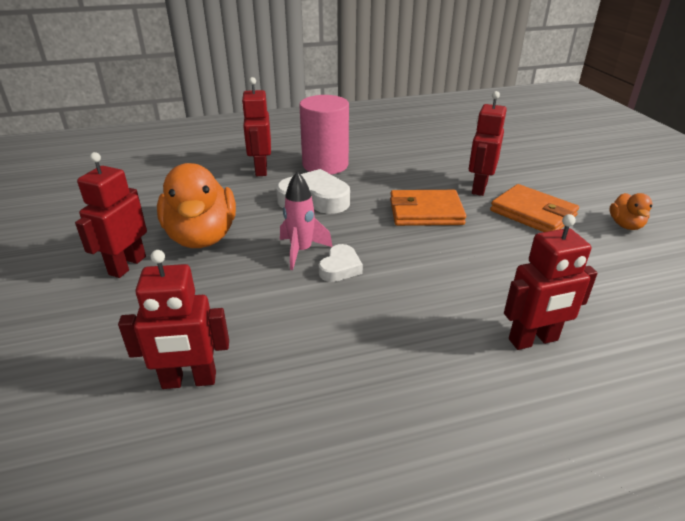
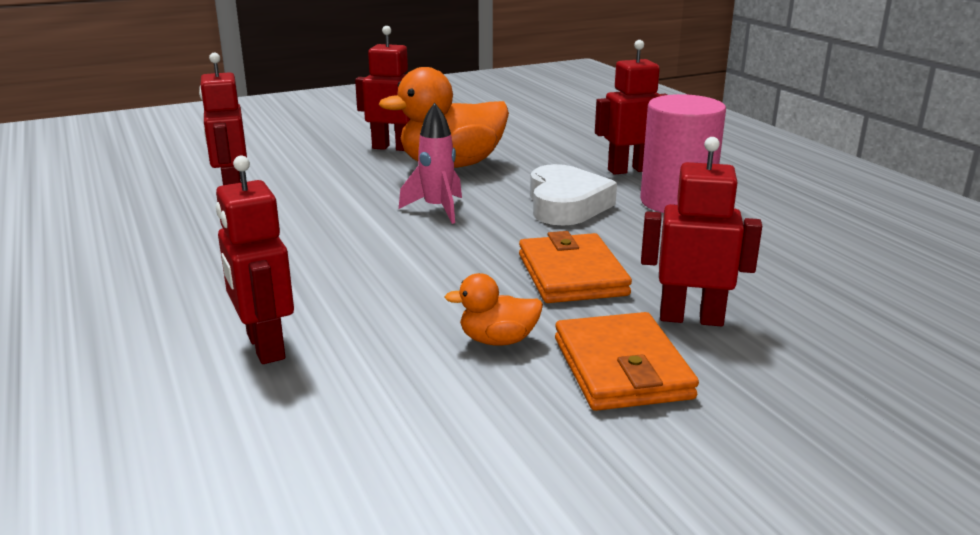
camera: 80 degrees right, 10 degrees down
white heart [318,244,363,282] -> none
orange wallet [490,184,579,232] -> orange wallet turned 45 degrees counterclockwise [555,312,699,411]
orange duck [610,193,653,230] -> orange duck moved to [445,273,543,346]

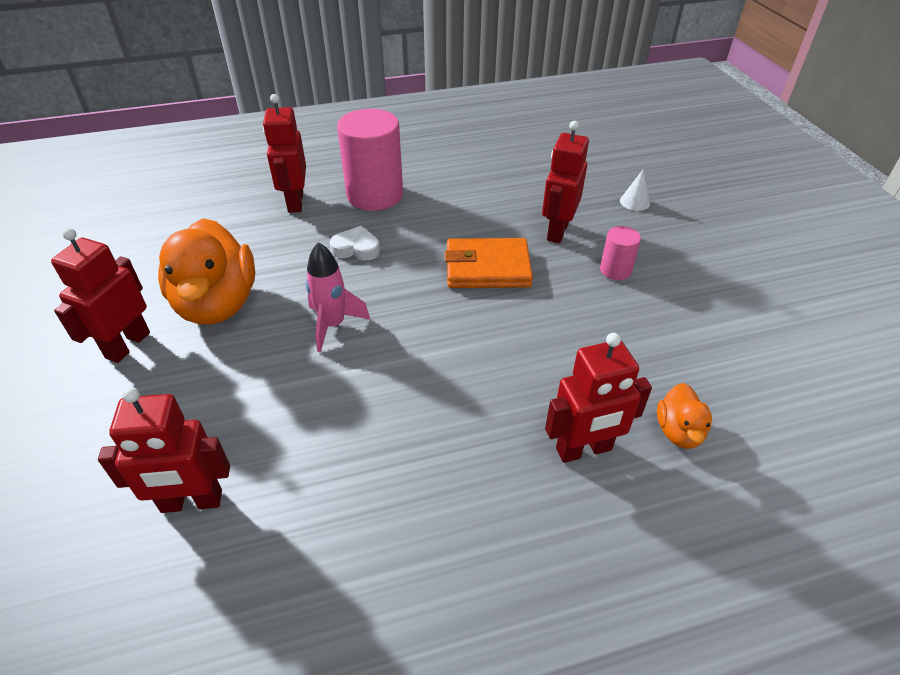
camera: 80 degrees left, 20 degrees up
orange duck [445,273,543,346] -> orange duck moved to [657,383,712,449]
white heart [530,164,617,226] -> white heart [330,226,380,260], size x0.56
orange wallet [555,312,699,411] -> pink cylinder [600,226,641,280]
none -> white cone [620,170,650,211]

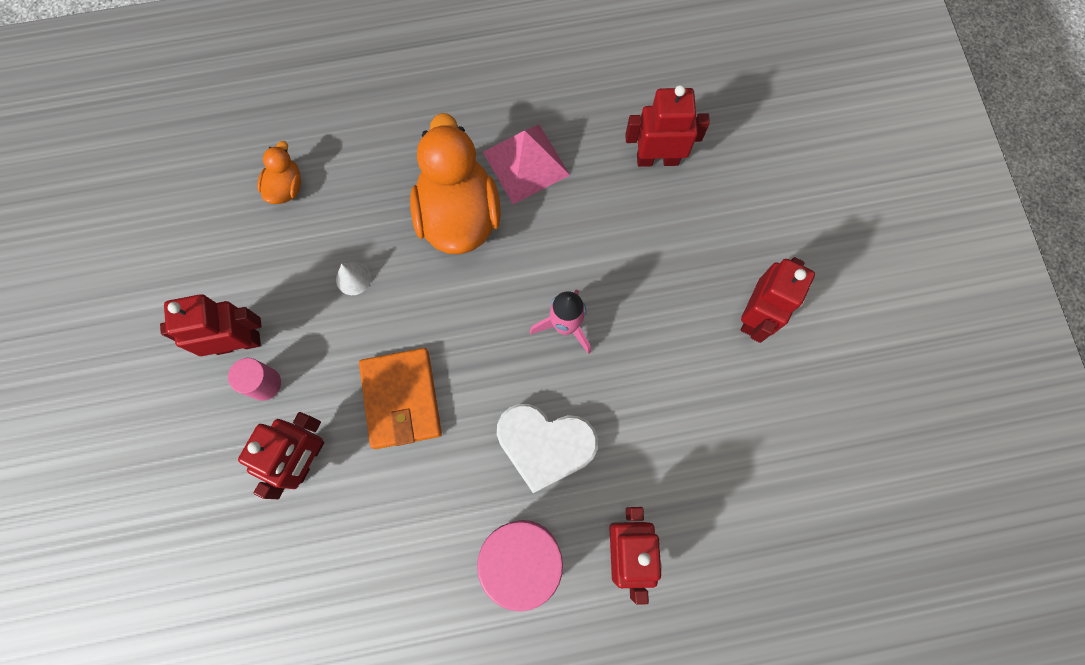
camera: 175 degrees left, 30 degrees up
orange duck [158,218,255,325] -> orange duck moved to [410,113,501,254]
white heart [330,226,380,260] -> white heart [497,404,598,494], size x1.77
orange wallet [445,238,533,288] -> orange wallet turned 75 degrees clockwise [359,348,442,449]
red robot [545,333,652,463] -> red robot moved to [160,294,262,356]
white cone [620,170,650,211] -> white cone moved to [336,262,371,295]
none -> pink pyramid [483,124,570,204]

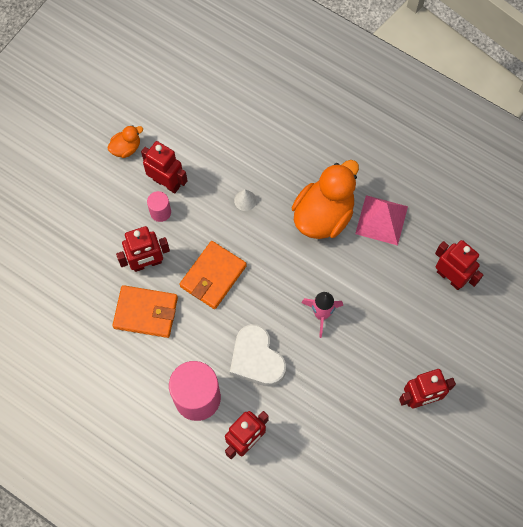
camera: 45 degrees right, 5 degrees down
orange duck [257,141,301,204] -> orange duck moved to [107,125,143,158]
none -> orange wallet [112,285,178,338]

